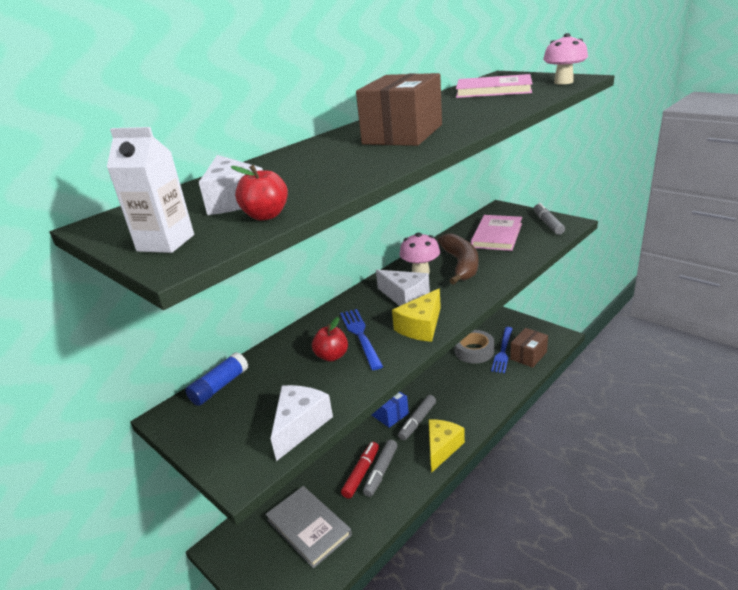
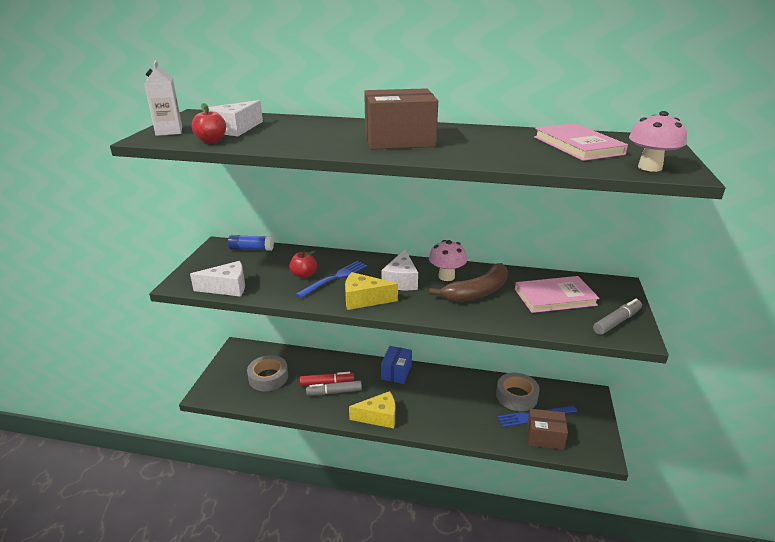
camera: 55 degrees right, 0 degrees up
grey book [265,486,352,568] -> grey tape [247,355,288,391]
grey marker [398,395,436,440] -> none

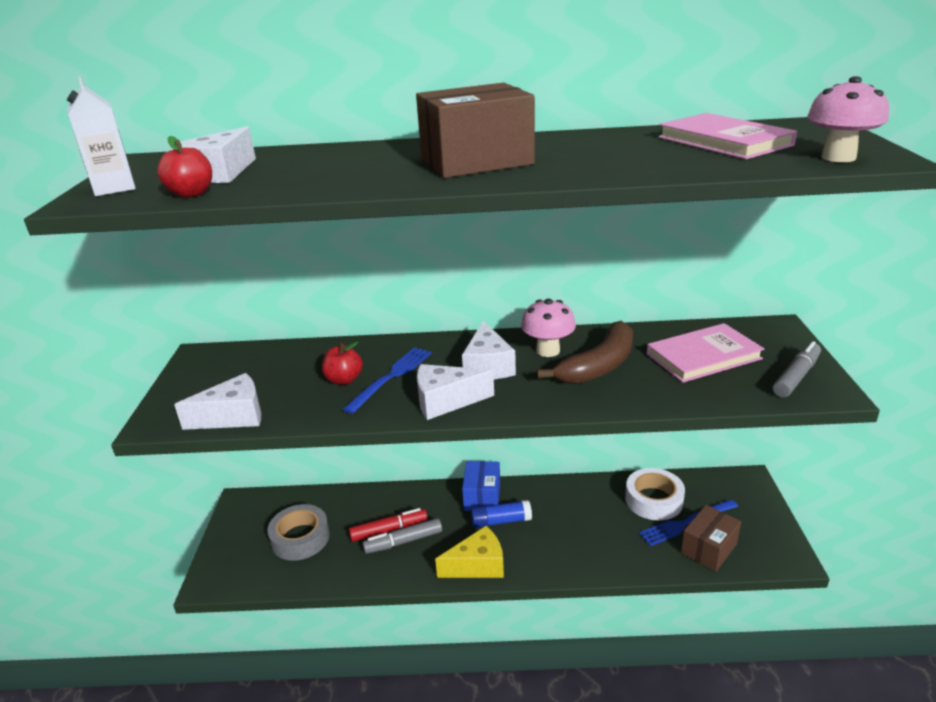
camera: 10 degrees left, 0 degrees up
blue glue stick [228,235,274,251] -> blue glue stick moved to [470,500,532,528]
yellow cheese [345,272,398,310] -> white cheese [417,364,494,420]
grey tape [496,373,540,411] -> white tape [625,468,685,521]
brown box [527,409,568,450] -> brown box turned 45 degrees counterclockwise [681,505,741,572]

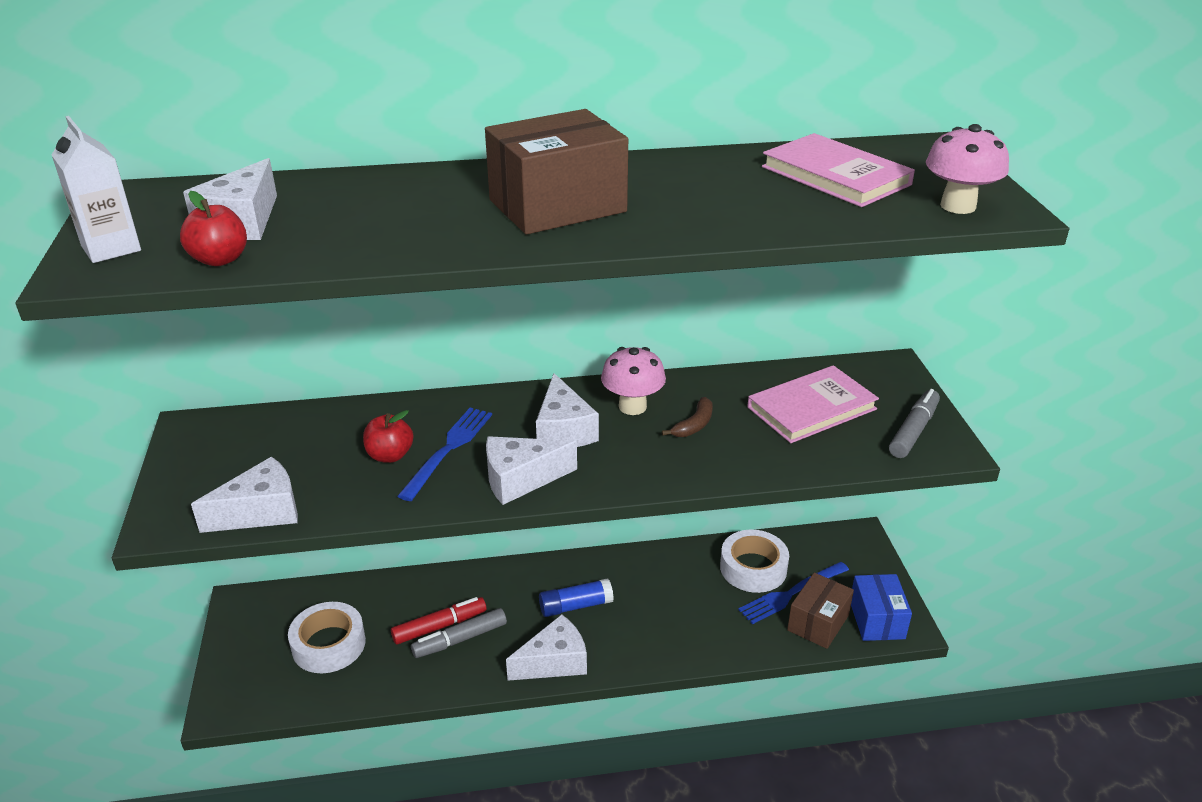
camera: 10 degrees left, 5 degrees up
grey tape [267,504,330,561] -> white tape [288,602,366,673]
yellow cheese [435,526,504,578] -> white cheese [506,614,587,681]
blue box [462,461,500,511] -> blue box moved to [851,574,912,641]
brown banana [537,321,633,384] -> brown banana [662,397,713,437], size x0.48

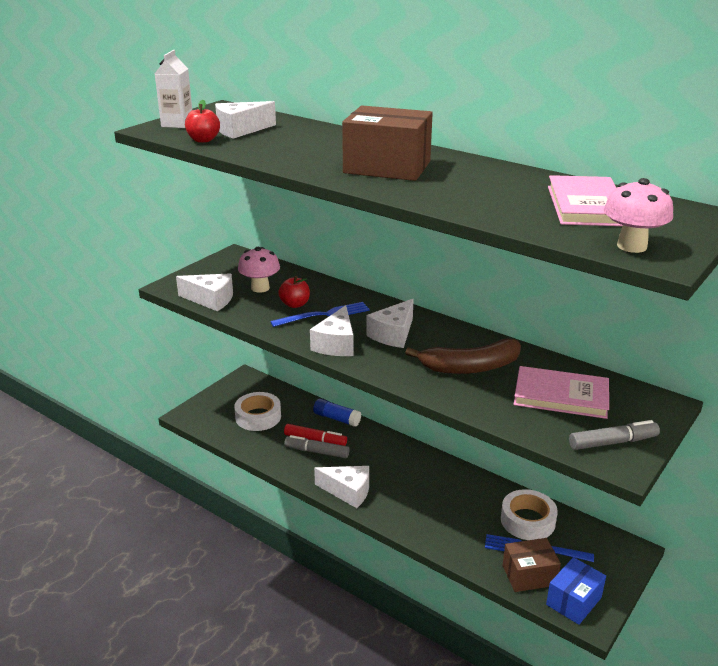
camera: 45 degrees right, 5 degrees down
white cheese [486,436,577,505] -> white cheese turned 105 degrees counterclockwise [310,305,354,356]
blue glue stick [539,578,614,617] -> blue glue stick moved to [313,398,361,427]
pink mushroom [601,347,666,415] -> pink mushroom moved to [238,247,280,293]
brown banana [662,397,713,437] -> brown banana [405,339,521,374], size x2.07

